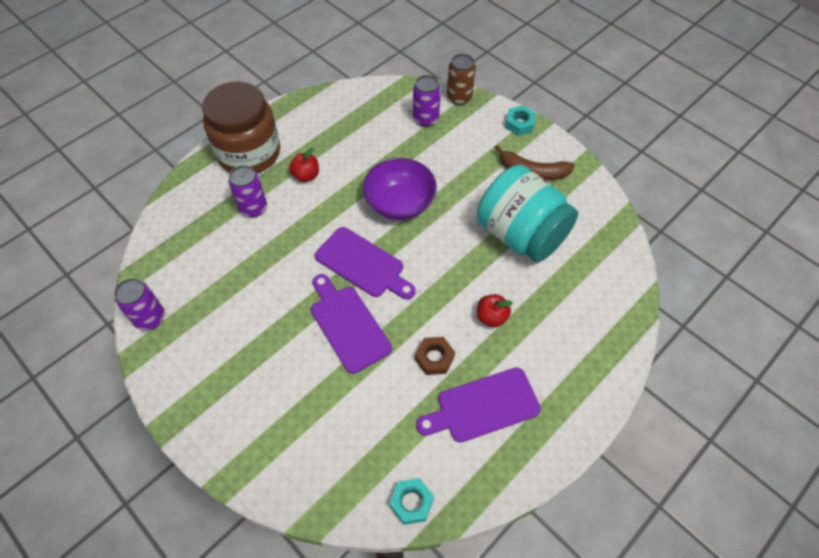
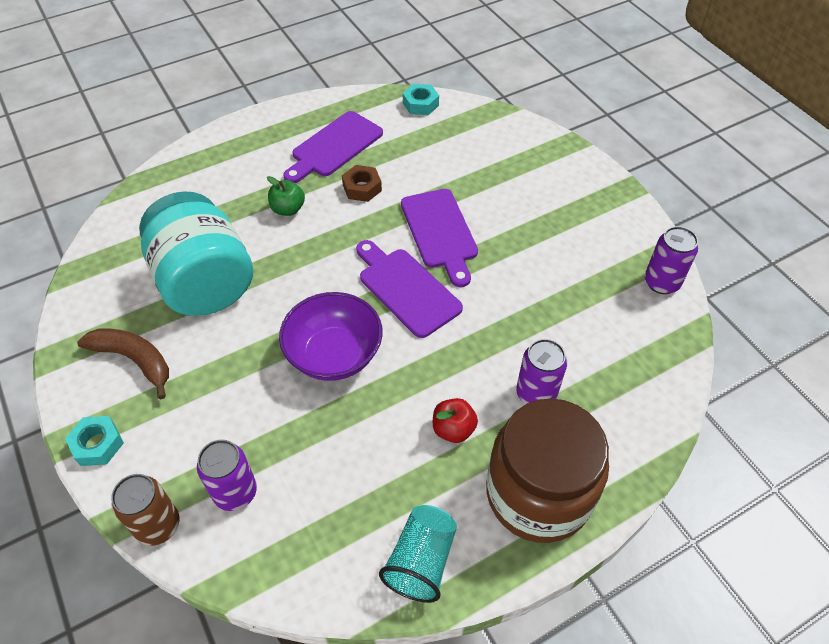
camera: 165 degrees left, 5 degrees down
purple cutting board [416,367,541,443] -> purple cutting board turned 135 degrees clockwise [283,111,383,183]
red apple [477,294,513,327] -> green apple [267,176,305,216]
none -> turquoise cup [379,505,457,603]

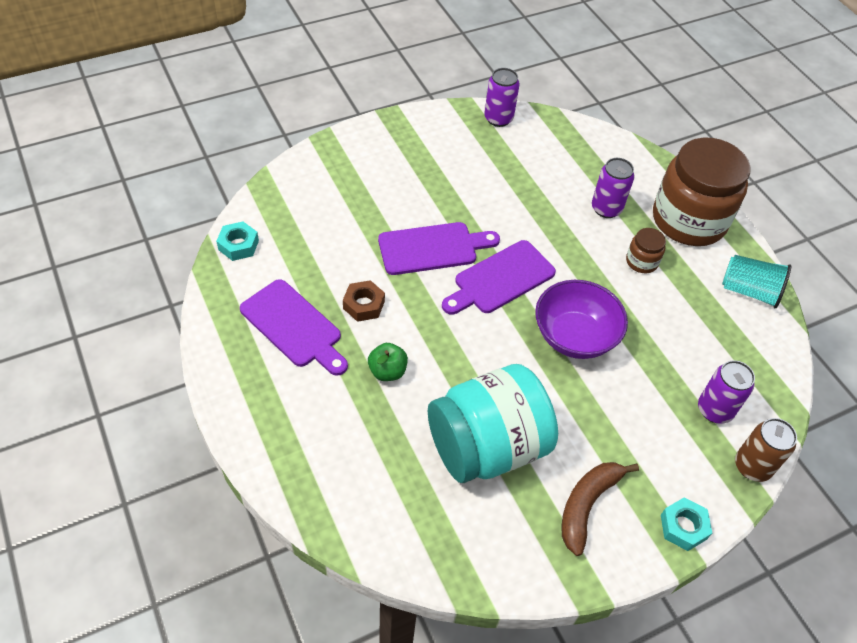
camera: 90 degrees left, 0 degrees up
red apple [433,398,478,443] -> brown jar [626,228,666,273]

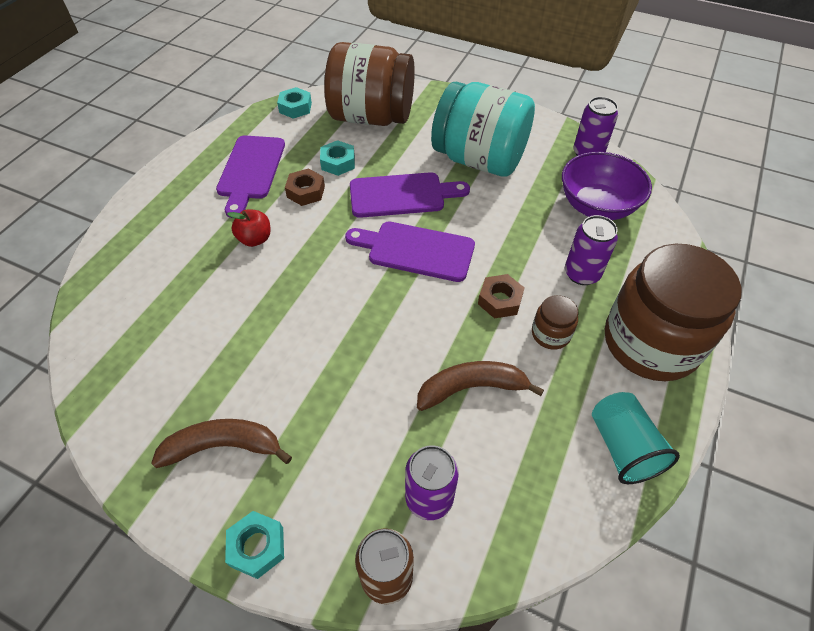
camera: 55 degrees right, 0 degrees up
green apple [368,343,408,381] -> red apple [227,209,271,247]
purple cutting board [378,222,500,275] -> purple cutting board turned 45 degrees counterclockwise [350,172,470,218]
turquoise jar [428,364,558,483] -> turquoise jar moved to [431,82,535,177]
purple bowl [535,280,628,359] -> purple bowl moved to [562,152,652,220]
none -> turquoise nut [320,140,355,176]
none -> brown jar [324,42,415,126]
none -> brown banana [417,361,544,411]
none -> brown nut [478,274,525,319]

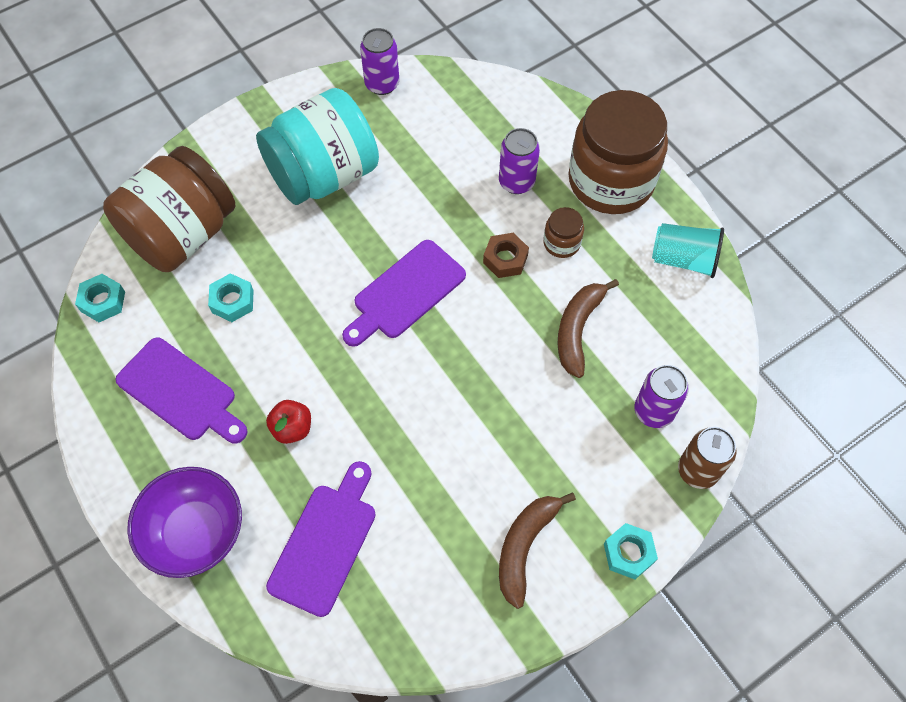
camera: 60 degrees left, 10 degrees up
brown nut [285,168,325,206] -> none
purple cutting board [350,172,470,218] -> purple cutting board moved to [266,461,376,617]
purple bowl [562,152,652,220] -> purple bowl moved to [128,467,242,578]

